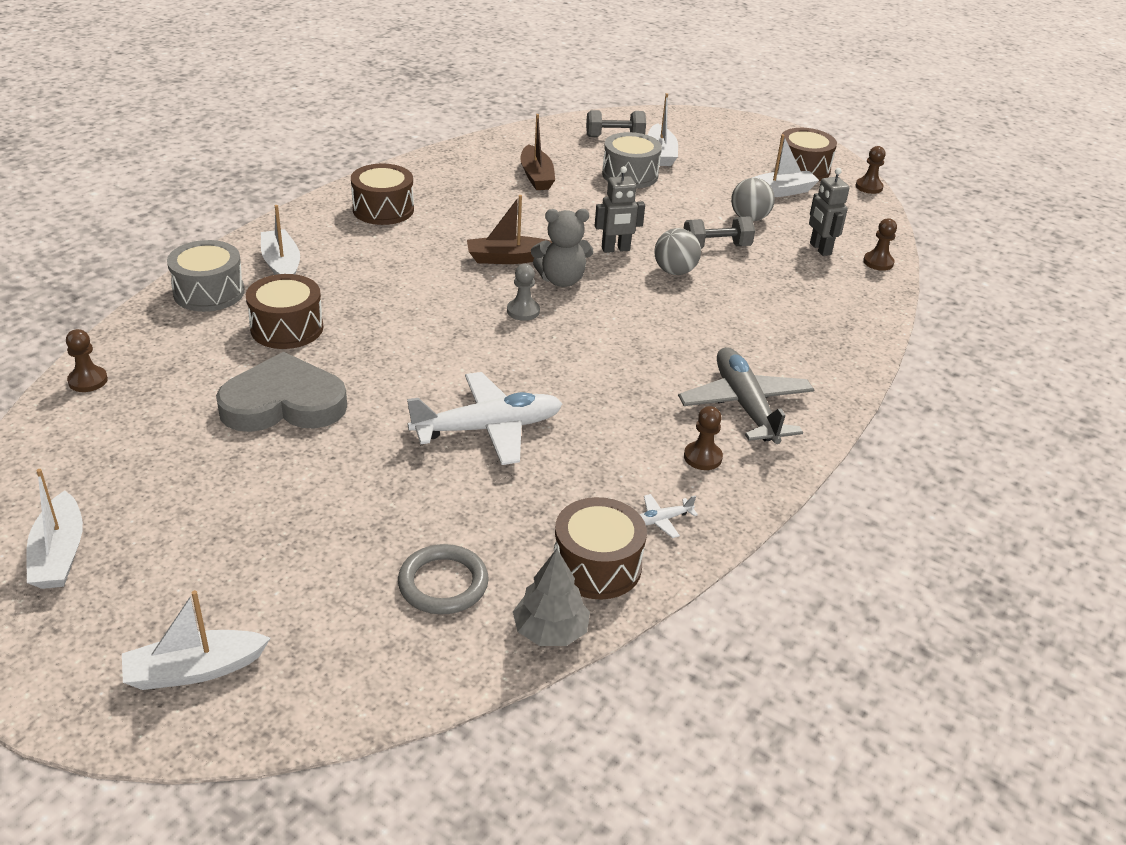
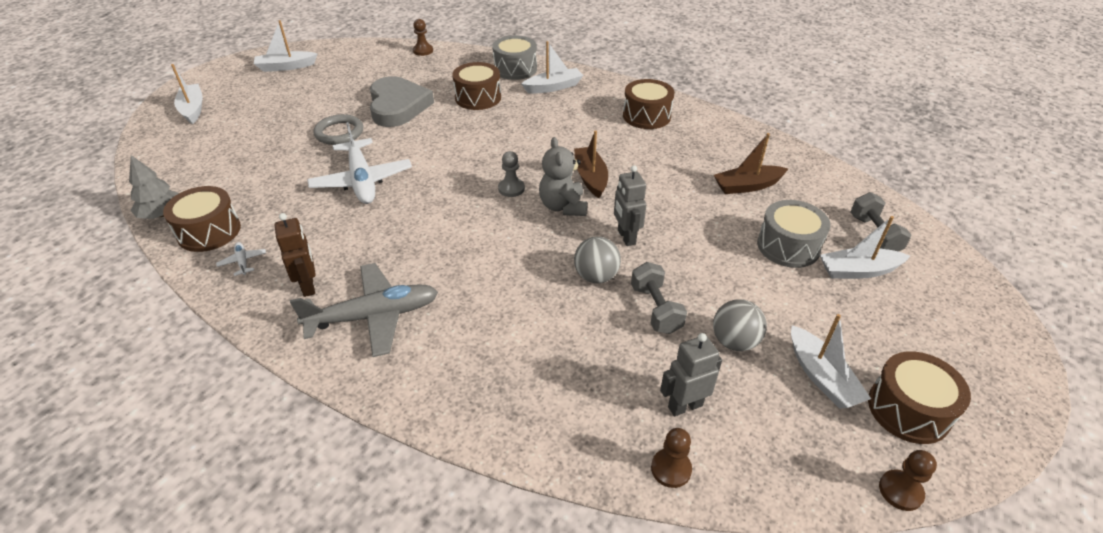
camera: 90 degrees right, 5 degrees up
grey ring [398,544,489,615] -> grey ring moved to [313,114,363,145]
brown pawn [684,406,723,470] -> brown robot [275,213,316,297]

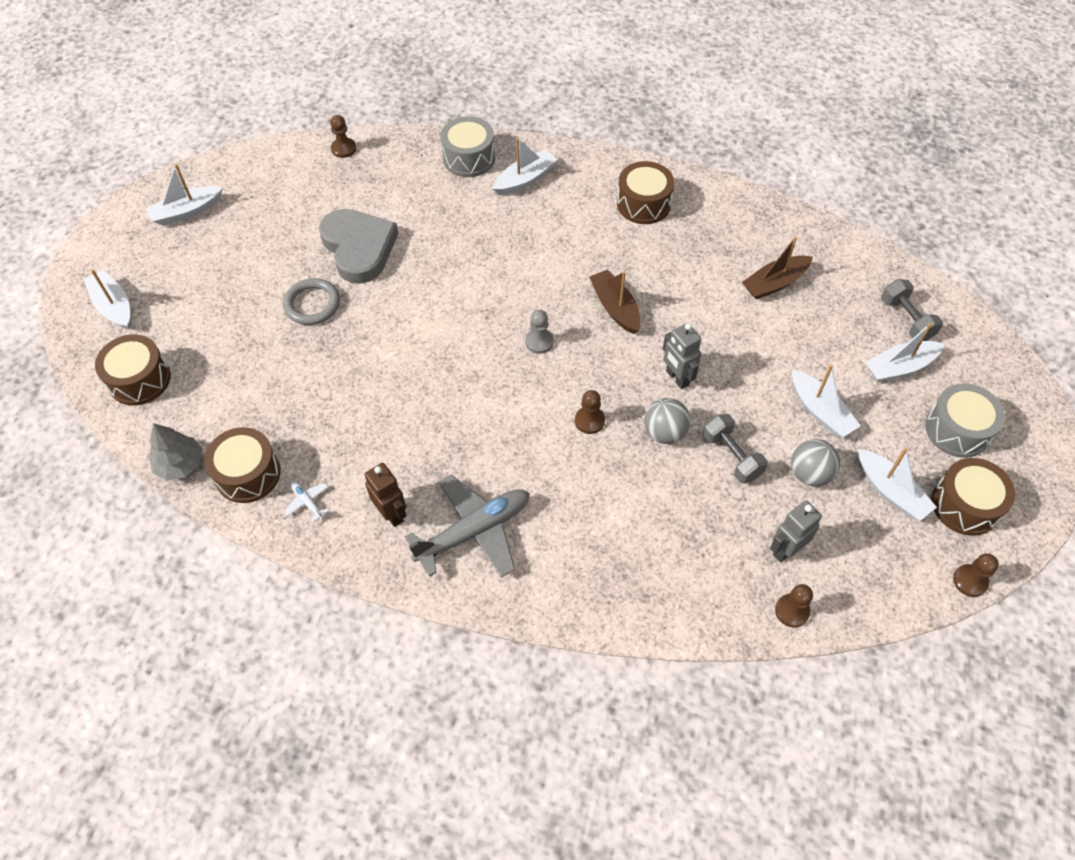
camera: 15 degrees left, 15 degrees up
white plane [307,122,412,204] -> none
brown drum [452,62,501,110] -> brown drum moved to [95,334,171,405]
grey teddy bear [539,137,587,216] -> none
grey drum [757,200,831,268] -> grey drum moved to [925,383,1005,458]
none -> brown pawn [575,390,605,434]
none -> white boat [792,365,860,437]

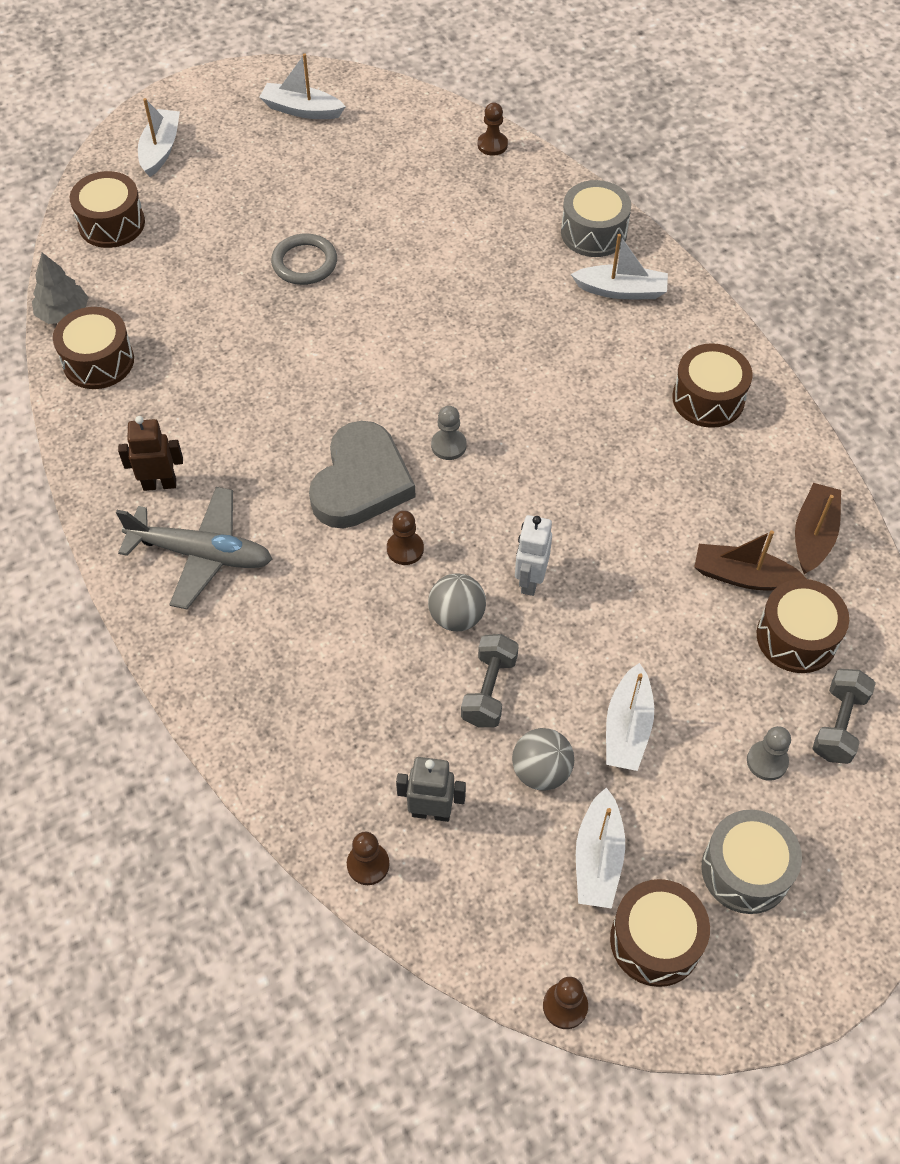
camera: 45 degrees right, 0 degrees up
white plane [284,482,329,522] -> none
grey heart [319,209,398,284] -> grey heart moved to [309,421,416,528]
brown robot [365,463,406,527] -> brown robot turned 105 degrees counterclockwise [118,416,183,491]
brown boat [589,269,641,334] -> brown boat moved to [795,483,841,574]
grey robot [663,323,701,389] -> white robot [515,515,552,596]
white boat [865,323,944,382] -> grey pawn [747,726,791,781]
none -> brown drum [757,579,849,673]

